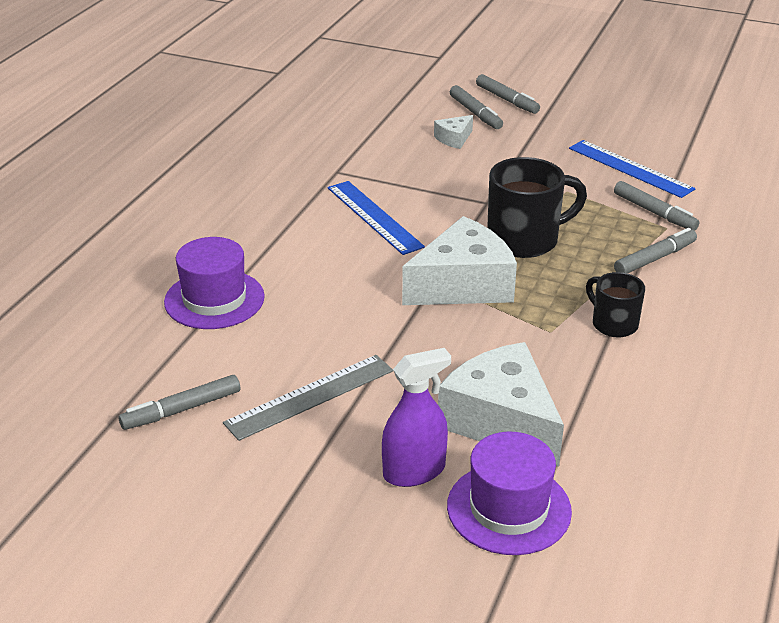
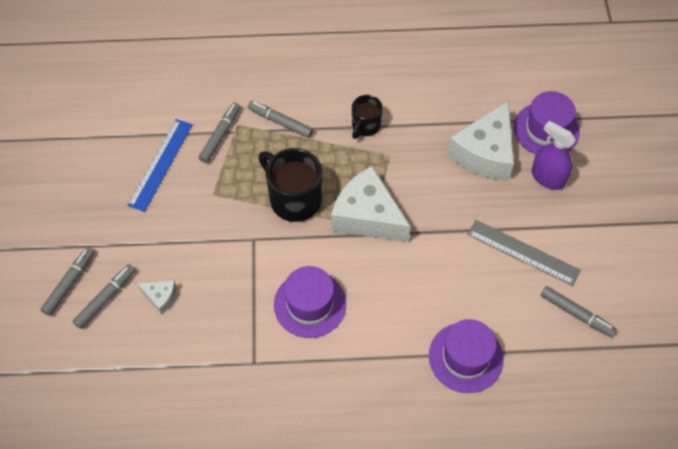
camera: 115 degrees left, 25 degrees up
blue ruler [328,181,425,255] -> purple hat [274,266,346,338]

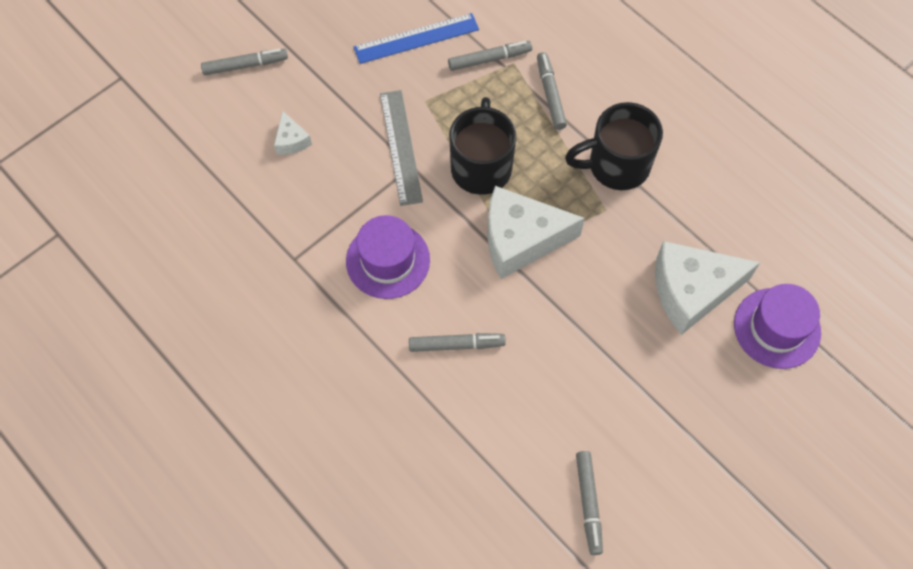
camera: 50 degrees right, 5 degrees up
grey marker [73,264,135,329] -> grey marker moved to [409,333,506,352]
white cheese [331,166,411,242] -> white cheese turned 90 degrees counterclockwise [487,186,585,279]
black mug [352,95,383,139] -> black mug [565,102,663,190], size x1.71
purple hat [429,319,504,393] -> none
grey ruler [467,220,581,286] -> grey ruler moved to [380,90,423,206]
purple spray bottle [531,121,576,190] -> none

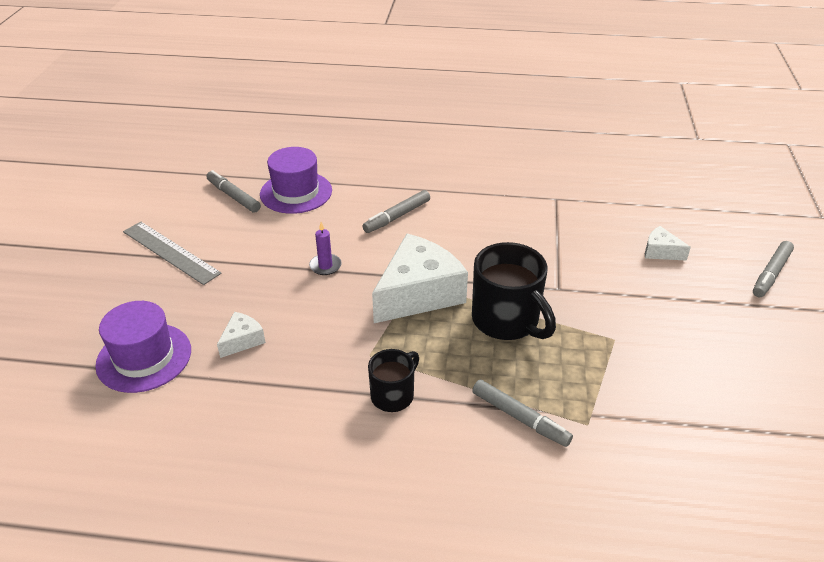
camera: 140 degrees right, 25 degrees down
purple hat [346,215,430,299] -> purple hat moved to [260,147,332,214]
blue ruler [354,13,479,64] -> none
grey ruler [380,90,423,206] -> grey ruler moved to [123,222,222,285]
grey marker [448,41,532,71] -> none
black mug [565,102,663,190] -> black mug [368,349,419,412], size x0.59
white cheese [655,241,760,335] -> white cheese [217,312,266,358], size x0.46
none -> purple candle [309,222,342,275]

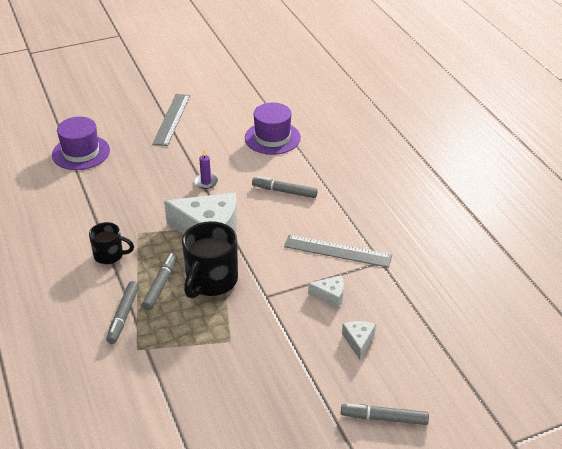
camera: 60 degrees right, 0 degrees up
grey marker [206,170,261,213] -> grey marker moved to [142,253,178,310]
white cheese [217,312,266,358] -> white cheese moved to [308,275,344,308]
none -> grey ruler [284,235,392,268]

